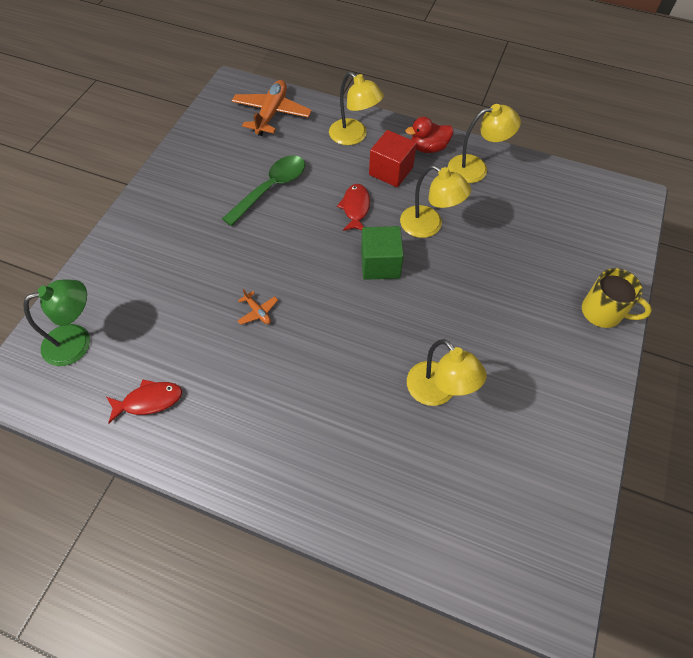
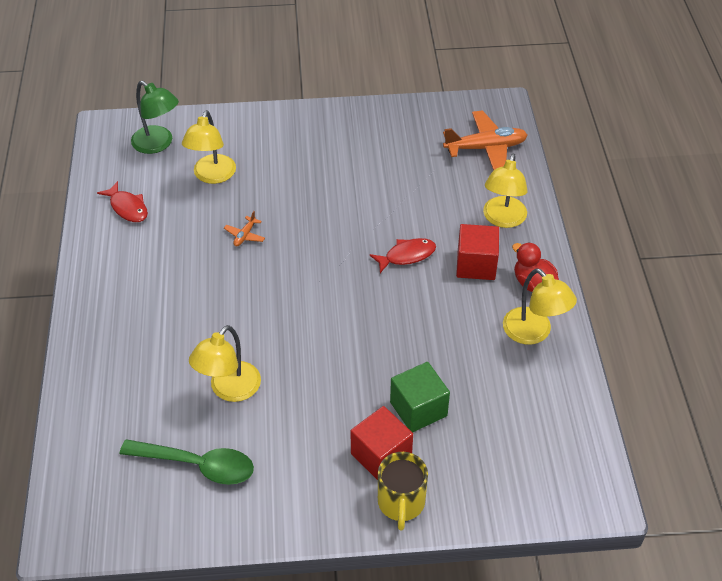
camera: 65 degrees right, 10 degrees down
green spoon [222,155,305,226] -> green spoon moved to [120,439,254,485]
green cube [361,226,404,280] -> green cube moved to [390,362,450,433]
yellow lamp [400,165,471,238] -> yellow lamp moved to [182,110,236,184]
none -> red cube [350,406,413,480]

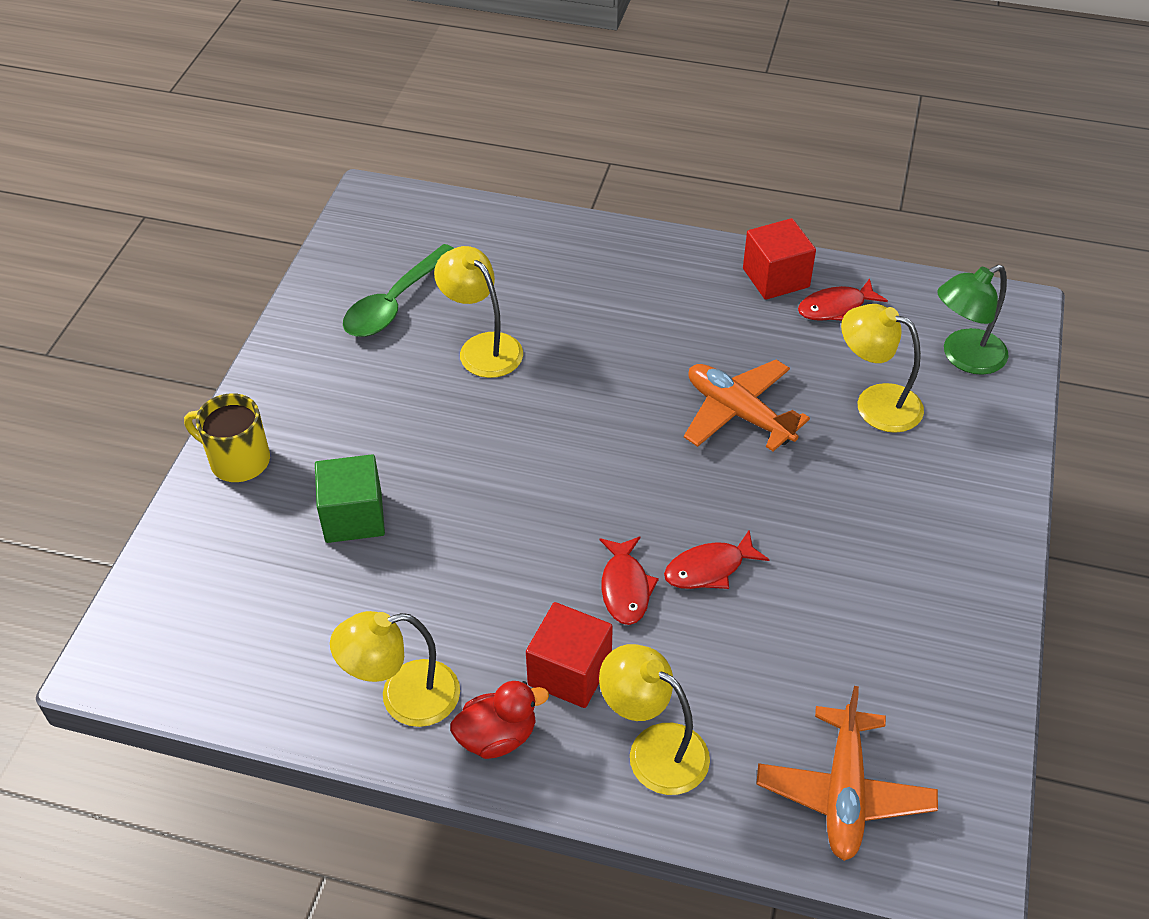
camera: 110 degrees right, 0 degrees up
orange plane [224,211,265,246] -> orange plane [684,360,810,451], size x2.20
red cube [350,406,413,480] -> red cube moved to [743,218,816,300]
none -> red fish [664,530,770,589]

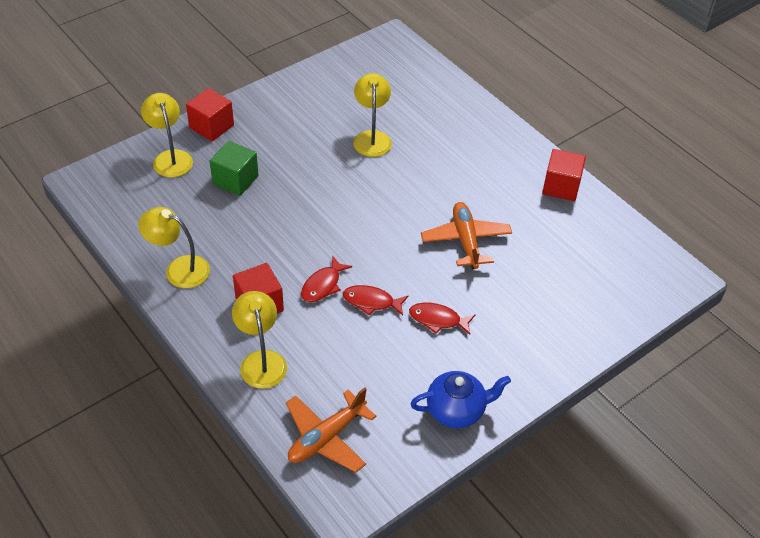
camera: 35 degrees right, 0 degrees up
yellow mug [184,393,270,482] -> red cube [186,88,234,141]
green spoon [343,244,454,337] -> none
red duck [450,681,549,759] -> none
red fish [798,279,888,321] -> red fish moved to [409,303,476,335]
yellow lamp [841,304,924,433] -> yellow lamp moved to [141,93,193,177]
green lamp [937,265,1009,375] -> none
none -> blue teapot [410,371,511,428]

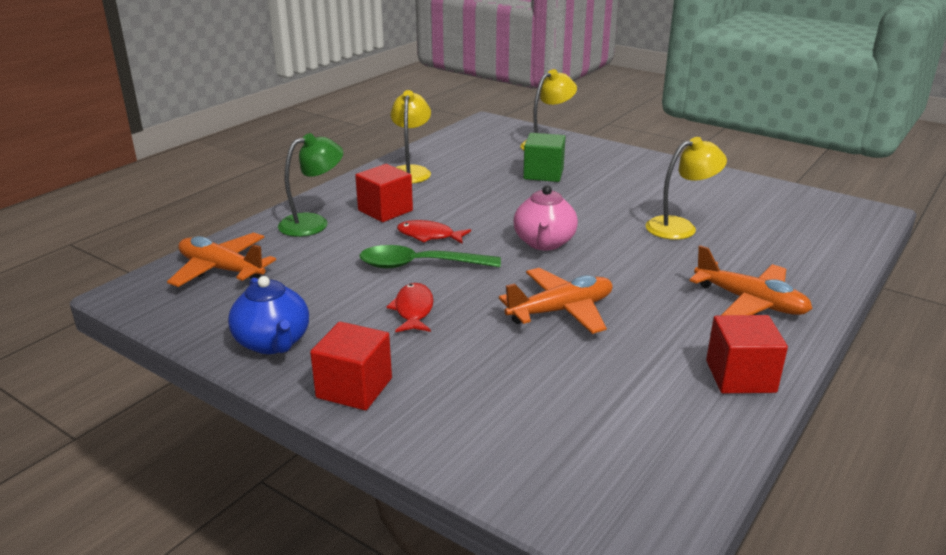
camera: 75 degrees right, 20 degrees down
red cube [186,88,234,141] -> red cube moved to [310,321,392,410]
yellow lamp [232,291,287,389] -> green lamp [278,133,343,237]
red fish [343,285,408,316] -> green spoon [359,245,501,268]
none -> pink teapot [514,185,578,250]
none -> orange plane [689,245,813,315]

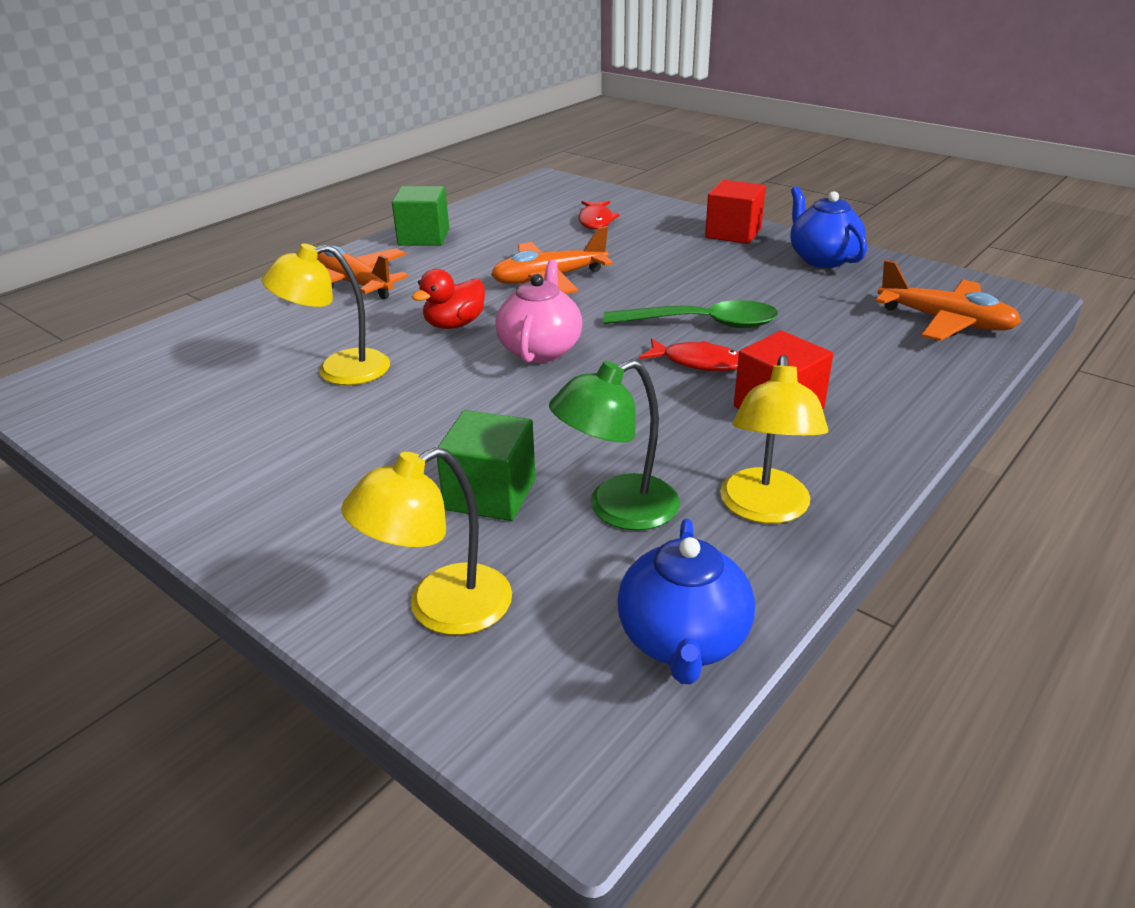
camera: 175 degrees left, 5 degrees up
green lamp [278,133,343,237] -> green lamp moved to [549,359,680,530]
red fish [386,283,434,332] -> red fish moved to [578,201,620,229]
red cube [706,315,788,393] -> green cube [392,186,449,246]
none -> red duck [412,269,485,329]
none -> blue teapot [617,519,755,684]

